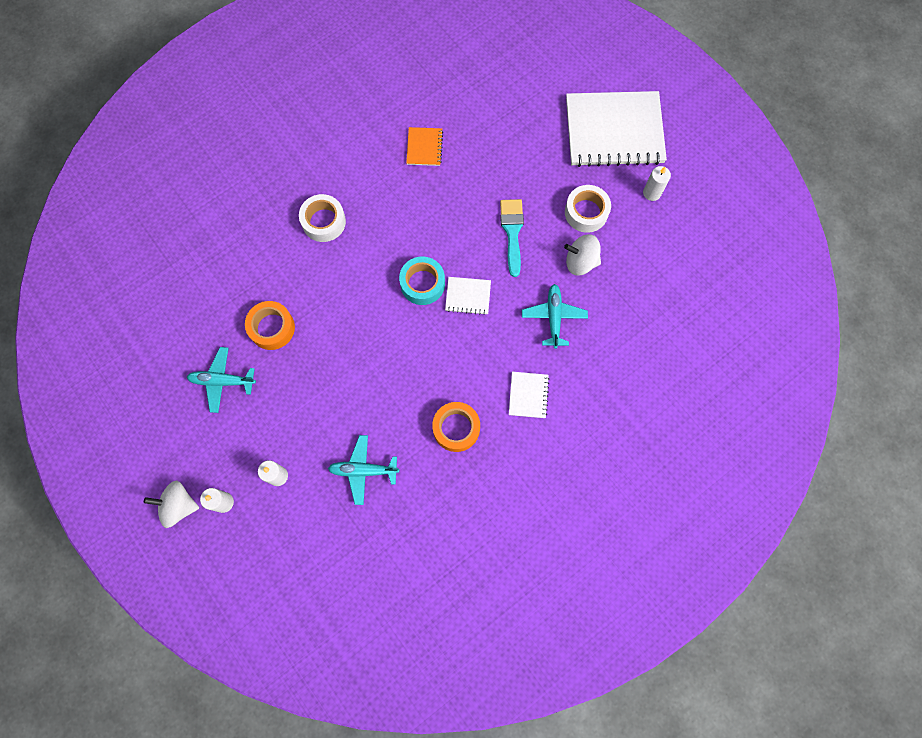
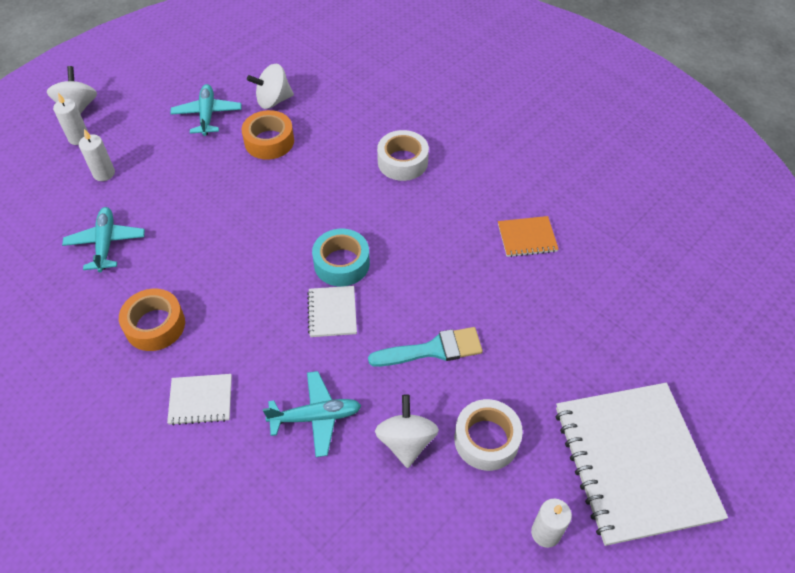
camera: 80 degrees right, 20 degrees down
none -> white spinning top [247,64,294,109]

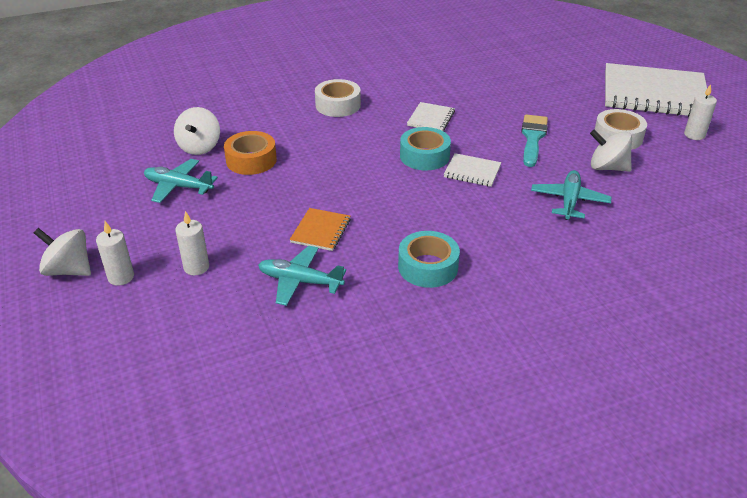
camera: 65 degrees left, 15 degrees down
orange tape [119,289,185,351] -> turquoise tape [398,231,460,288]
white notebook [167,374,232,425] -> white notebook moved to [407,102,455,131]
orange notebook [498,216,559,257] -> orange notebook moved to [290,208,351,251]

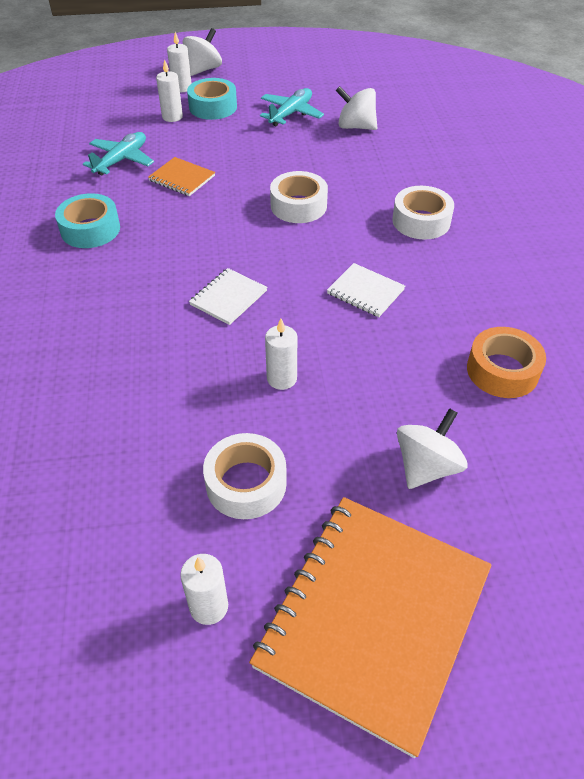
camera: 105 degrees right, 10 degrees up
orange tape [224,131,277,175] -> orange tape moved to [467,327,546,398]
turquoise tape [400,127,451,170] -> turquoise tape moved to [187,78,237,120]
turquoise brush [521,114,548,167] -> white candle [265,319,297,390]
turquoise plane [531,170,612,220] -> none
white spinning top [590,129,632,172] -> white spinning top moved to [397,408,468,489]
white notebook [605,63,707,117] -> orange notebook [249,497,492,758]
none -> white tape [270,171,328,223]

